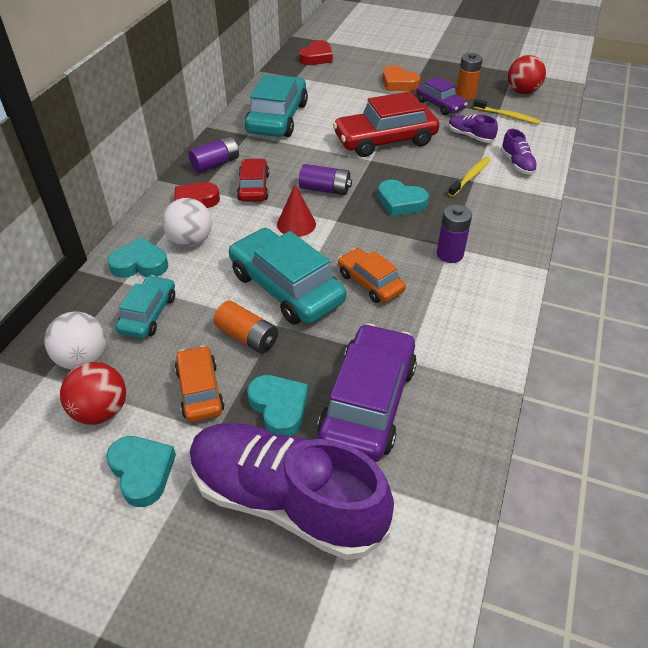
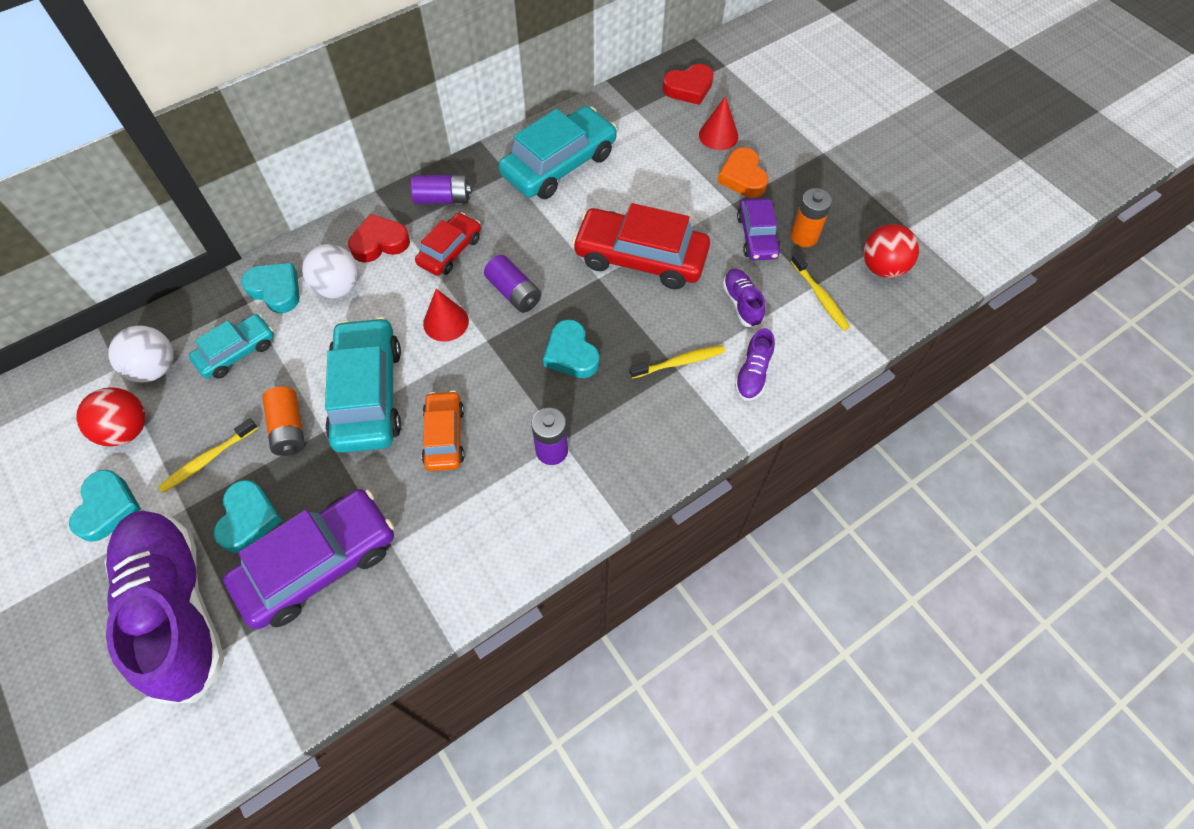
camera: 35 degrees right, 15 degrees up
orange car [175,345,225,422] -> yellow toothbrush [158,418,258,493]
none -> red cone [699,96,738,150]

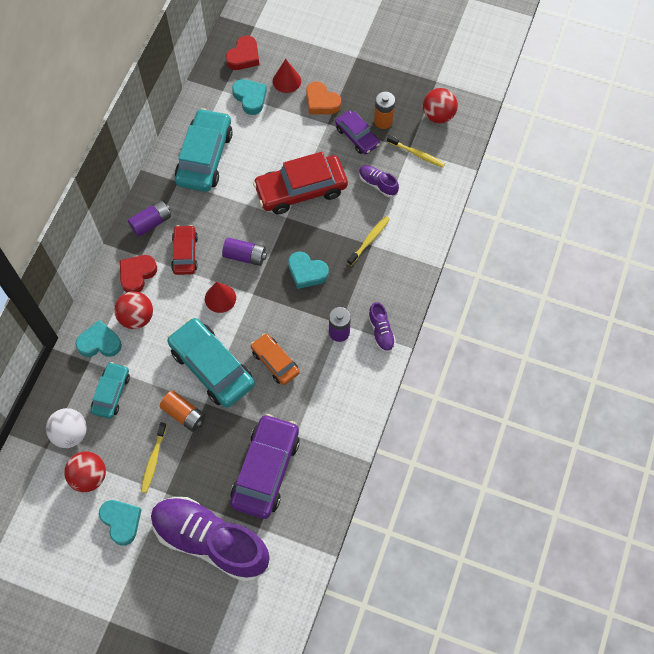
camera: 35 degrees left, 5 degrees up
turquoise heart [214,480,282,553] -> turquoise heart moved to [232,79,267,115]
white ball [302,244,359,298] -> red ball [114,291,153,329]
purple shoe [734,328,775,401] -> purple shoe moved to [368,302,396,352]

